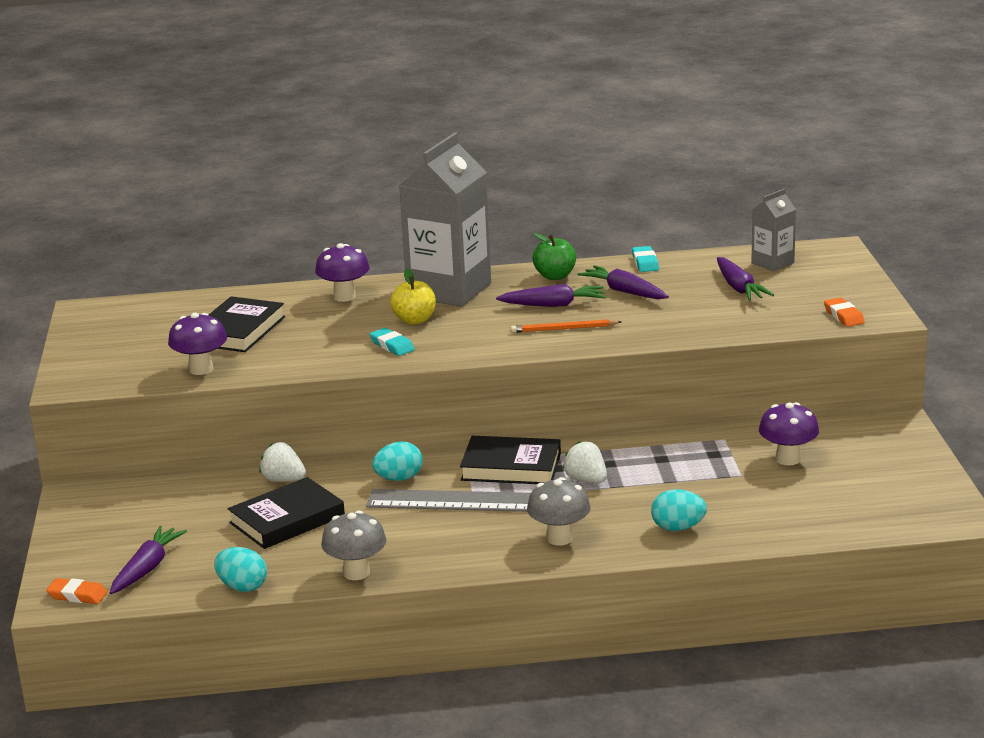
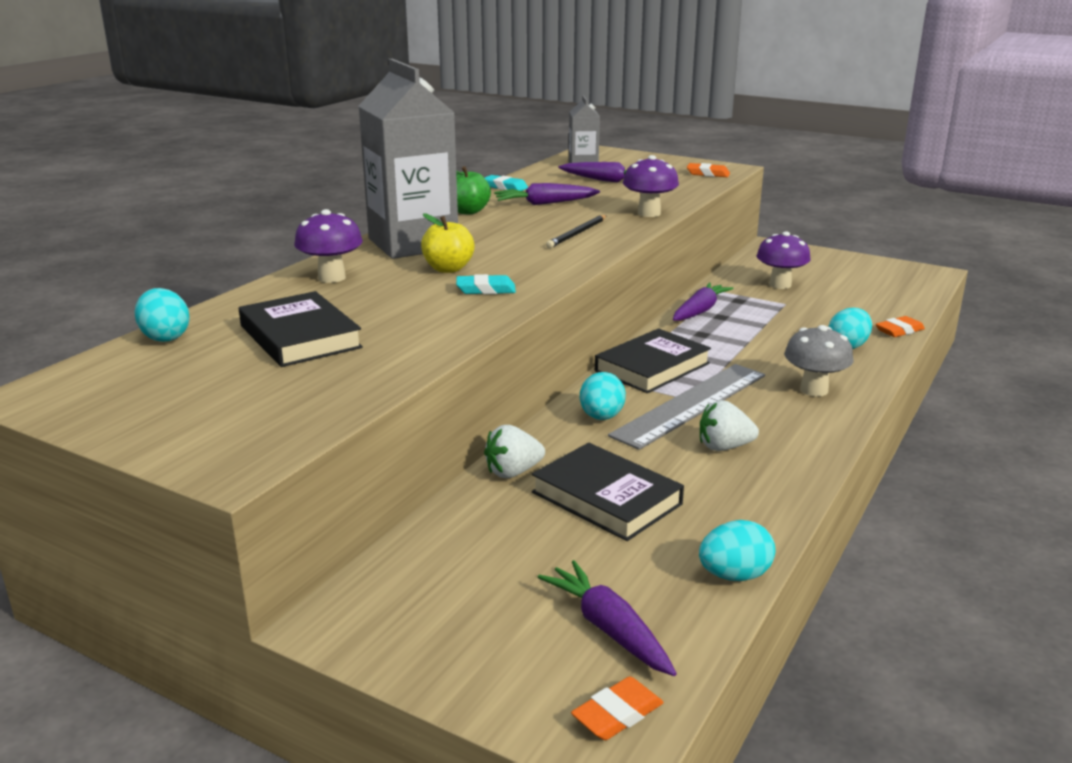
camera: 55 degrees left, 0 degrees up
purple mushroom [168,313,227,375] -> purple mushroom moved to [623,155,679,217]
black book [228,477,345,549] -> black book turned 45 degrees counterclockwise [532,443,684,541]
grey mushroom [321,510,387,580] -> none
purple carrot [496,284,606,307] -> purple carrot moved to [673,283,734,321]
orange pencil [511,319,621,333] -> black pencil [546,215,607,248]
white strawberry [563,441,607,483] -> white strawberry moved to [700,400,759,451]
none -> turquoise egg [134,288,190,342]
none -> orange eraser [876,316,925,337]

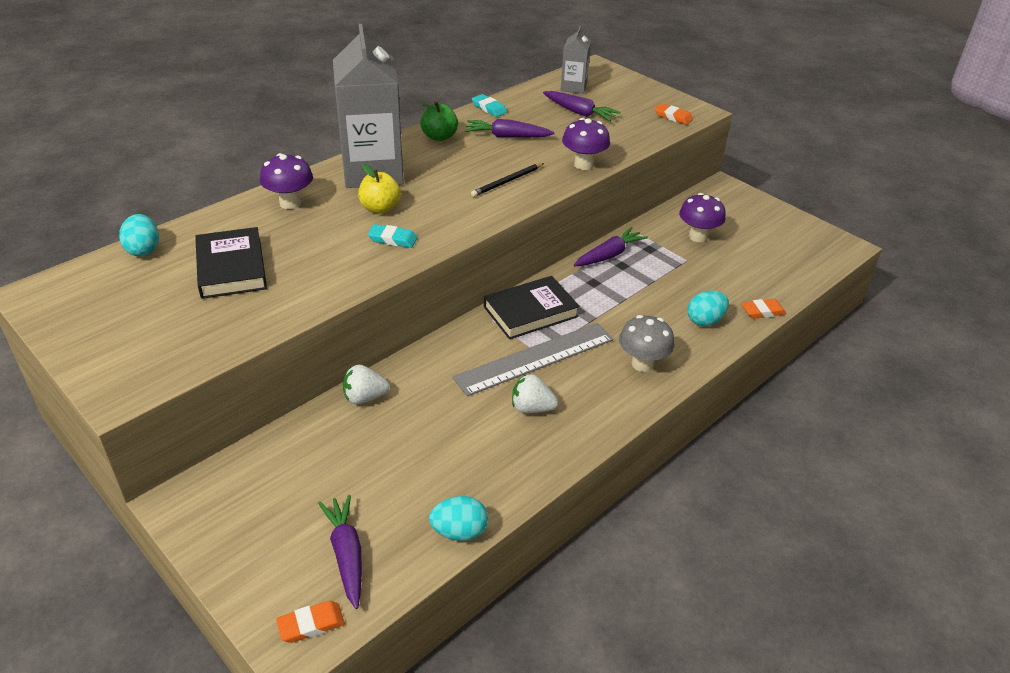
camera: 15 degrees right, 15 degrees up
black book [532,443,684,541] -> none
turquoise egg [580,372,626,420] -> none

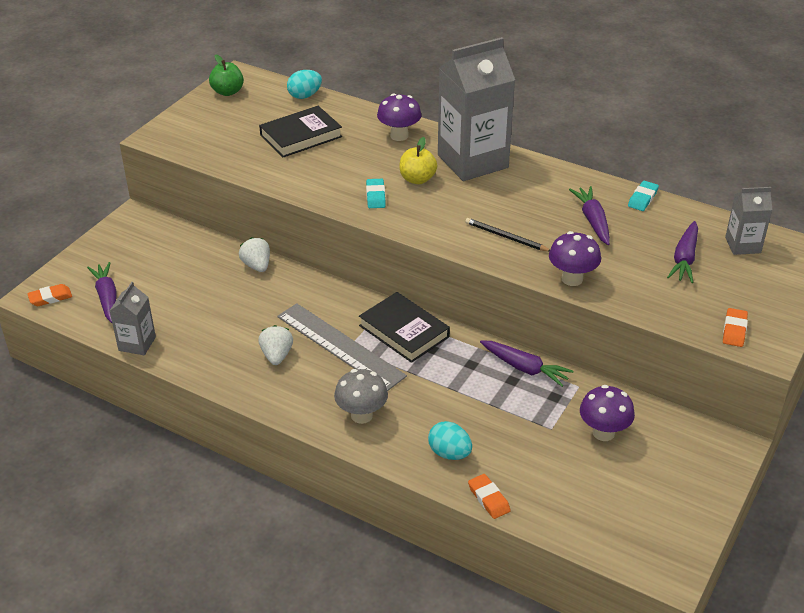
camera: 75 degrees right, 0 degrees up
orange eraser [276,601,345,643] -> orange eraser turned 75 degrees counterclockwise [27,284,72,306]
purple carrot [318,495,362,609] -> purple carrot turned 75 degrees counterclockwise [87,262,117,323]
green apple [420,102,458,141] -> green apple moved to [209,54,244,96]
turquoise egg [429,496,488,541] -> grey carton [110,282,156,355]

